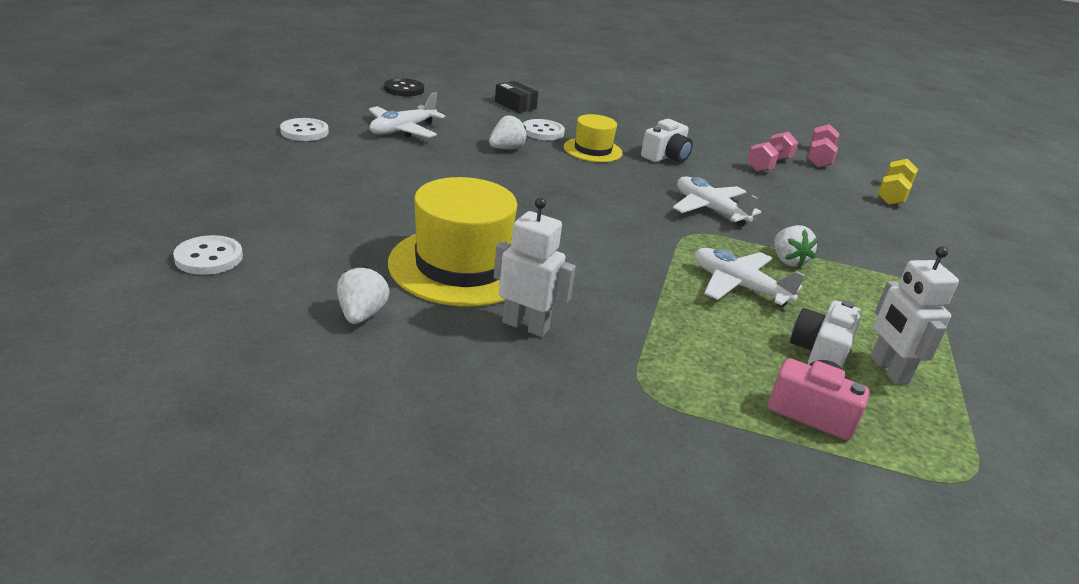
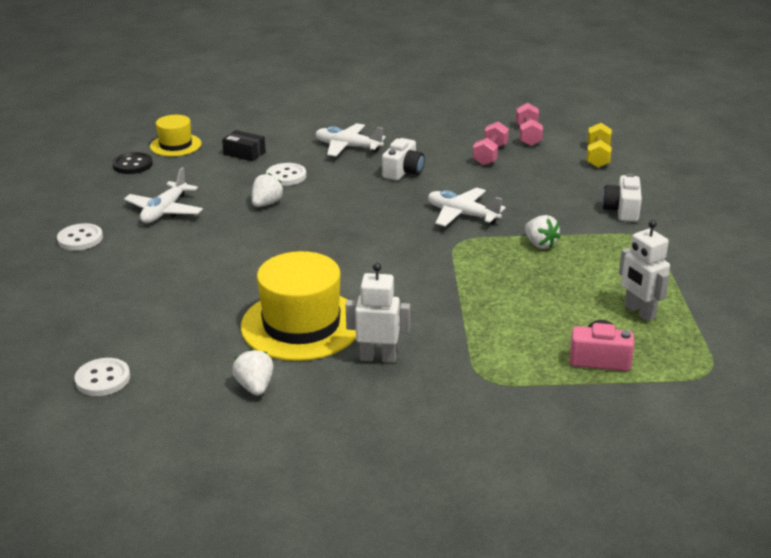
camera: 15 degrees left, 0 degrees up
yellow hat [564,114,622,162] -> yellow hat moved to [150,115,201,156]
white plane [695,248,805,307] -> white plane moved to [315,123,386,156]
white camera [790,300,862,368] -> white camera moved to [602,173,642,222]

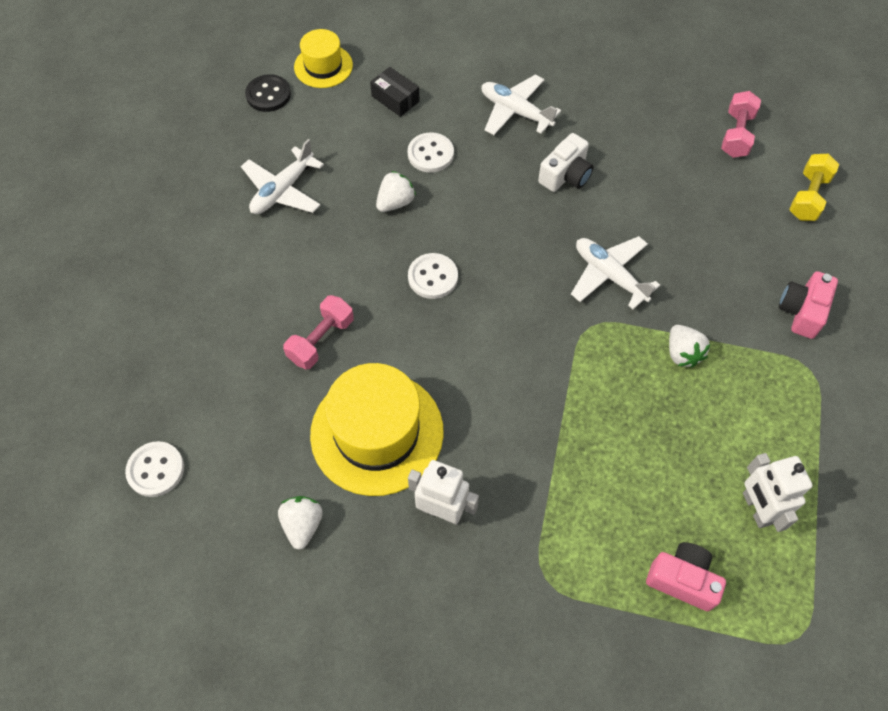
camera: 15 degrees right, 30 degrees up
white button [57,223,103,250] -> white button moved to [408,253,458,299]
pink dumbbell [473,121,509,166] -> pink dumbbell moved to [283,295,354,370]
white camera [602,173,642,222] -> pink camera [779,271,838,339]

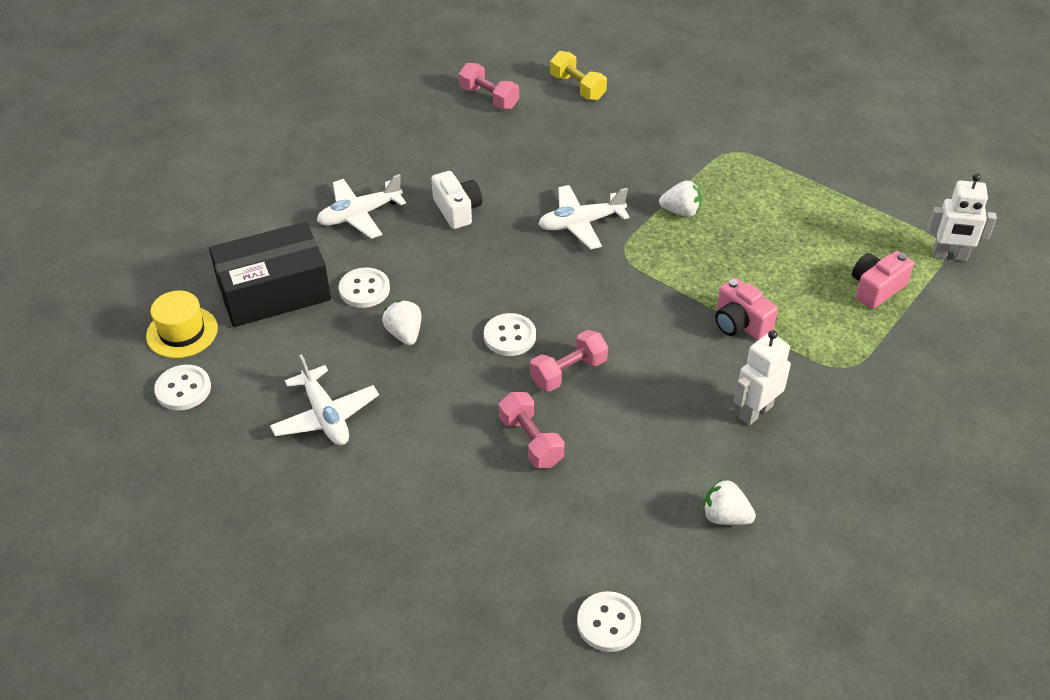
camera: 65 degrees left, 15 degrees down
black button [245,74,291,112] -> white button [154,365,211,411]
yellow hat [310,363,444,496] -> none
black box [370,67,420,117] -> black box [209,222,331,327], size x2.15
white robot [743,453,813,532] -> white robot moved to [927,173,997,261]
pink camera [779,271,838,339] -> pink camera moved to [715,278,778,340]
none -> pink dumbbell [530,330,608,392]

